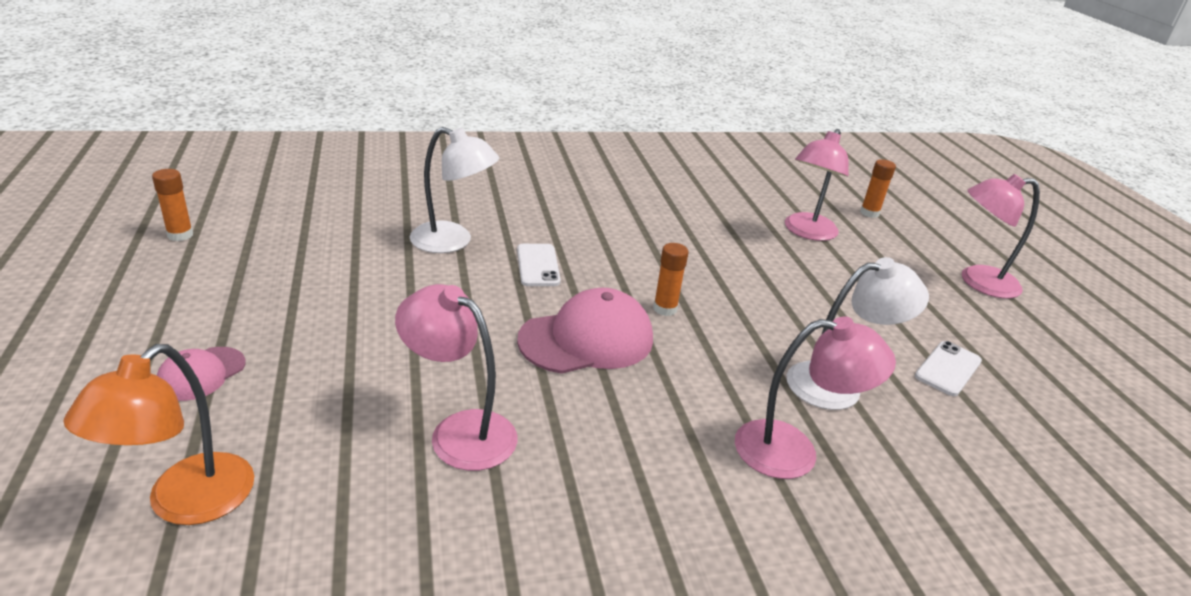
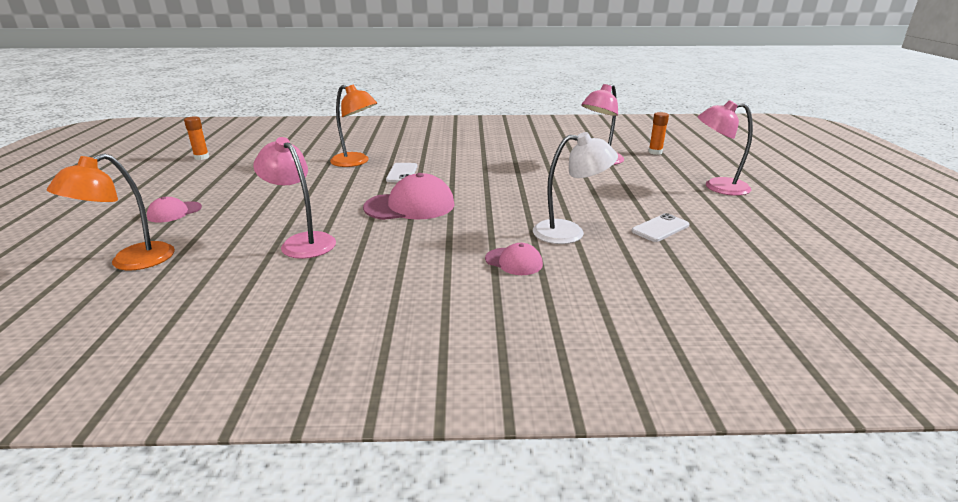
camera: 15 degrees right, 5 degrees down
white lamp [410,127,499,253] -> orange lamp [330,85,377,167]
orange glue stick [653,243,689,316] -> none
pink lamp [735,317,896,479] -> pink cap [485,243,543,275]

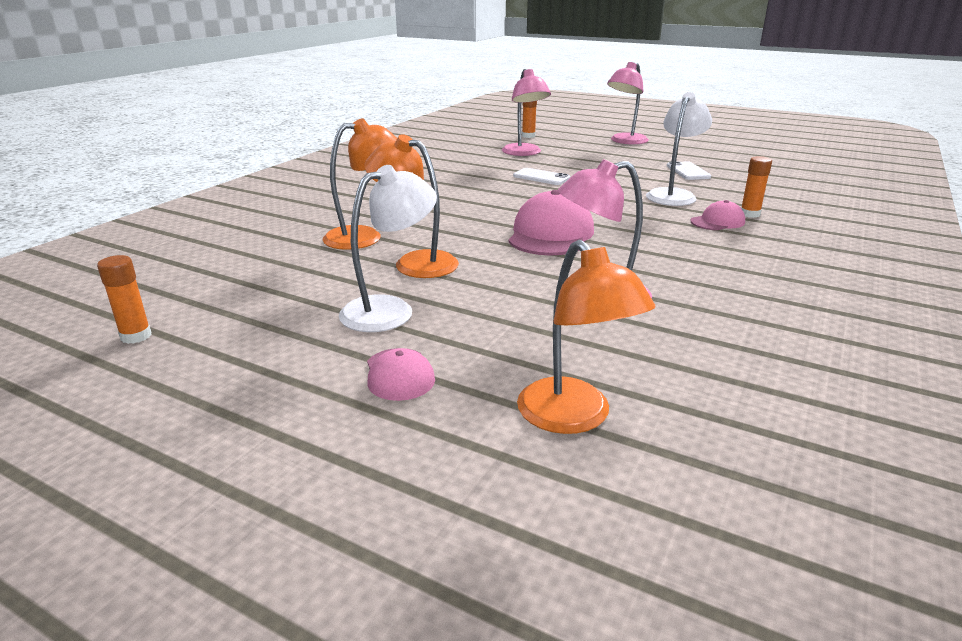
camera: 60 degrees left, 0 degrees up
white phone [386,163,417,182] -> white phone moved to [513,168,570,185]
none -> white lamp [339,165,437,332]
none -> orange lamp [364,134,459,278]
none -> orange glue stick [741,156,772,218]

